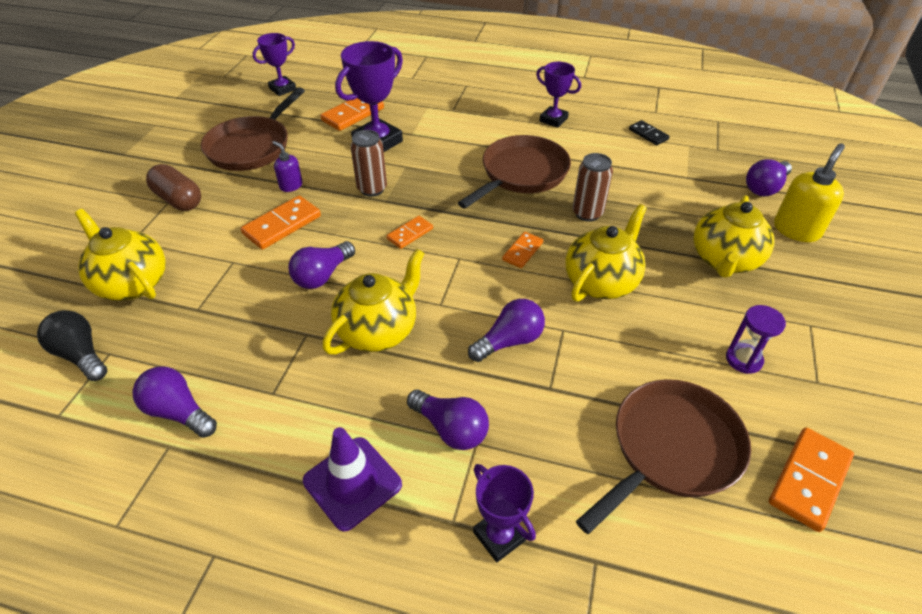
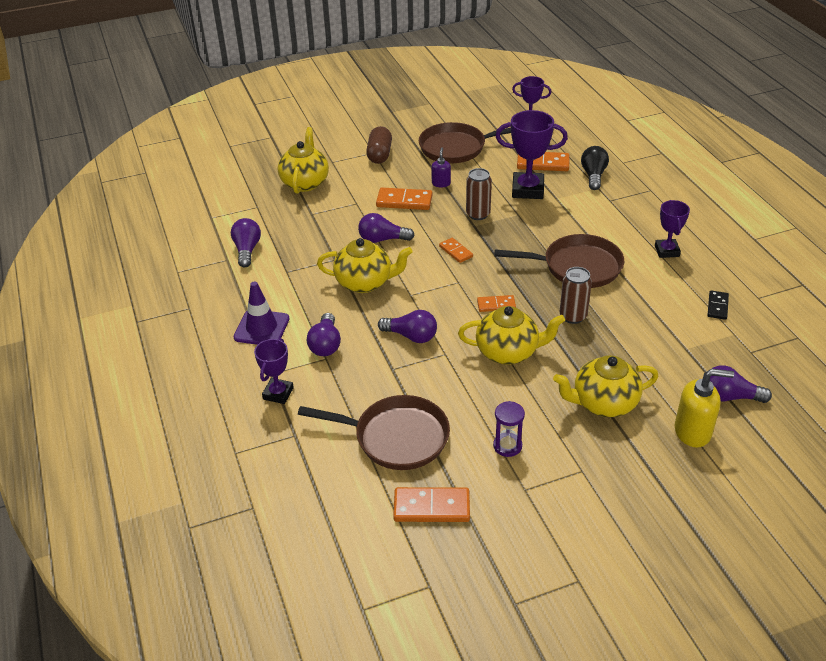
camera: 55 degrees right, 5 degrees down
black light bulb [37,310,107,381] -> black light bulb moved to [581,146,609,190]
orange domino [386,216,433,249] -> orange domino turned 45 degrees clockwise [439,238,473,263]

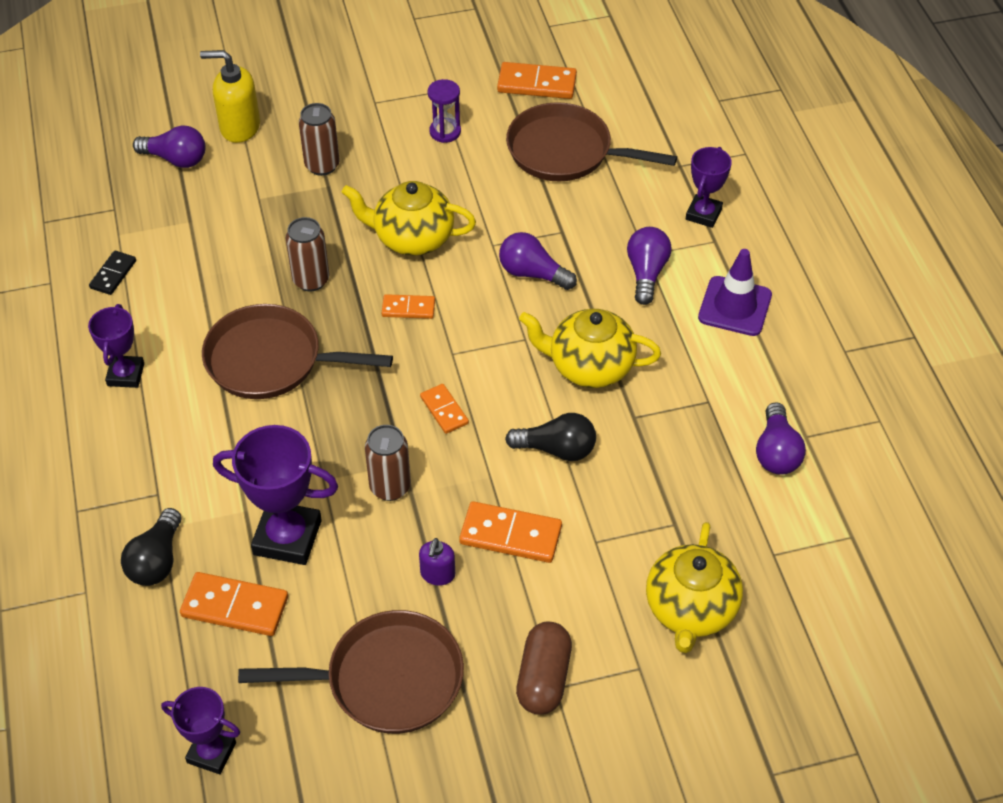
camera: 175 degrees left, 10 degrees up
purple light bulb [358,213,415,243] -> black light bulb [505,413,596,461]
yellow teapot [553,355,658,417] -> brown can [299,103,340,176]

